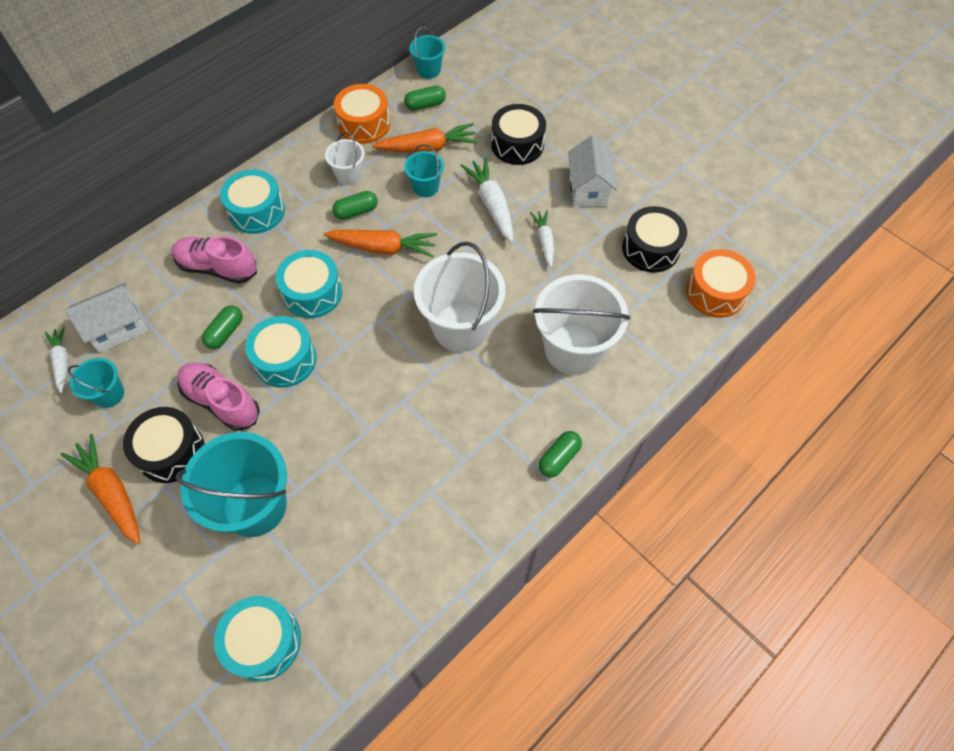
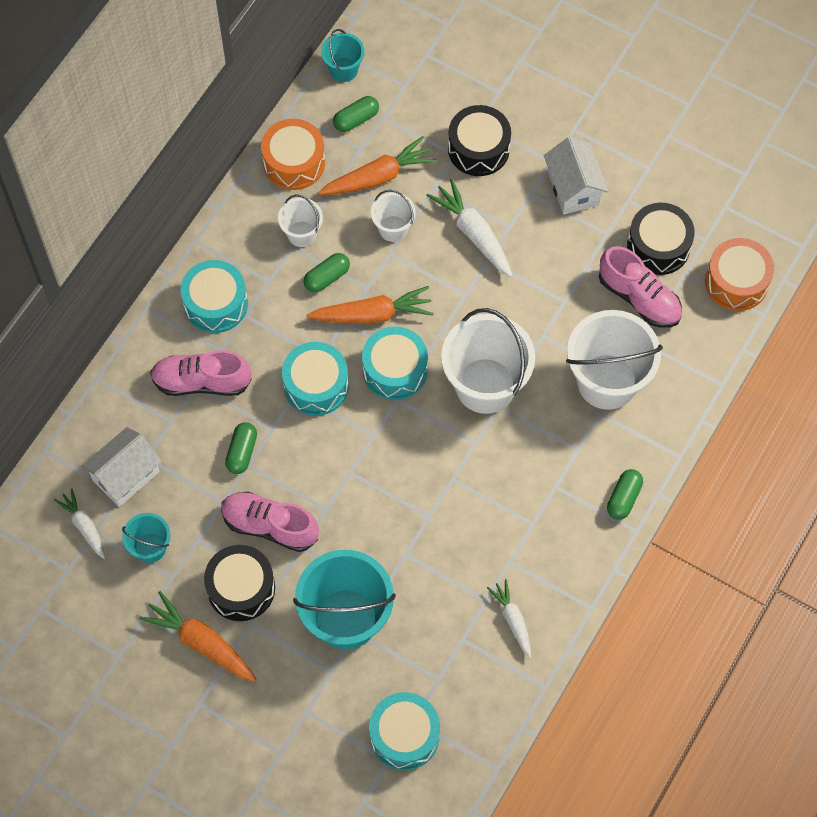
camera: 15 degrees left, 5 degrees up
turquoise drum [245,316,317,388] -> turquoise drum moved to [362,326,428,400]
turquoise bucket [404,144,444,197] -> white bucket [371,190,416,242]
white carrot [530,210,554,267] -> white carrot moved to [487,579,531,658]
none -> pink shoe [599,246,682,328]

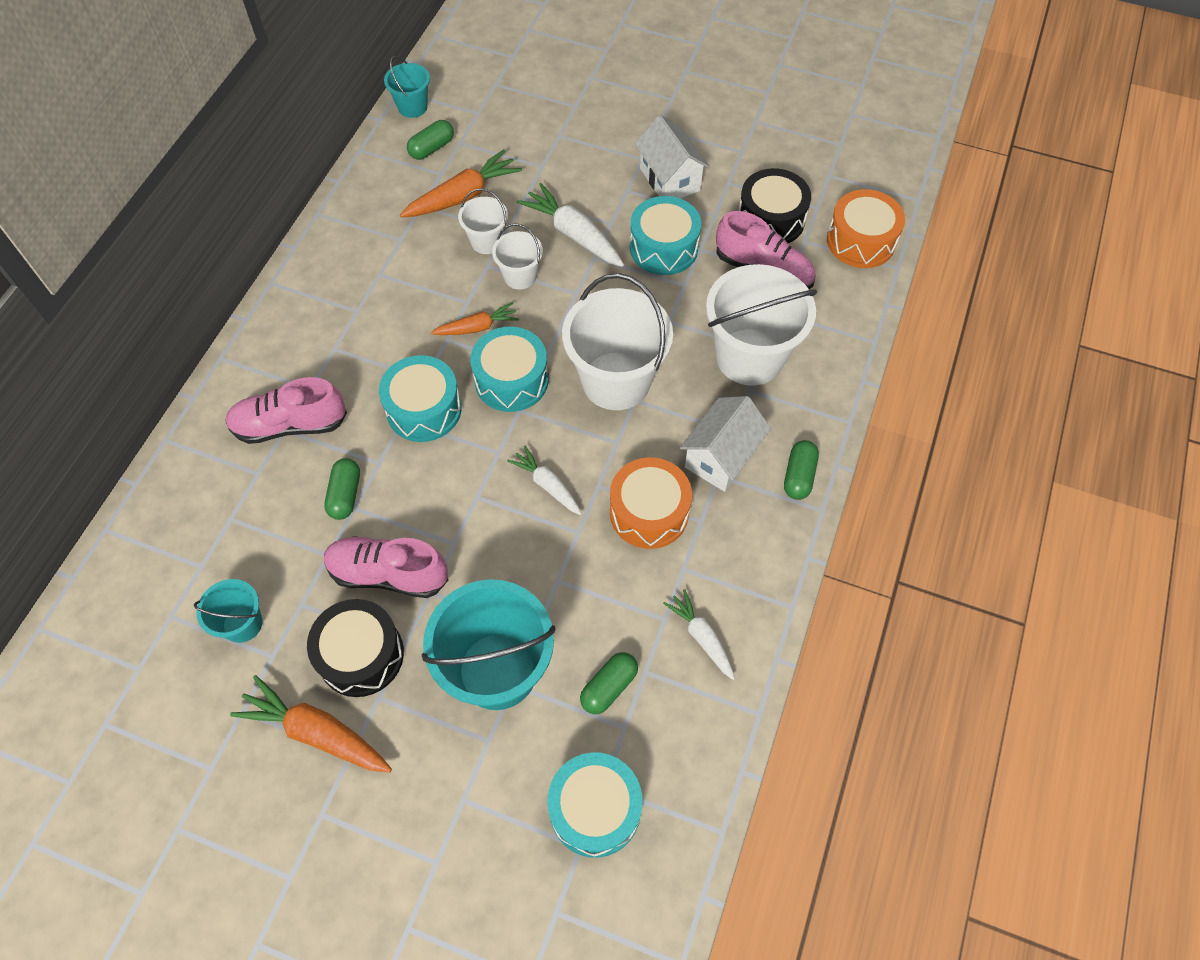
camera: 10 degrees left, 5 degrees down
white carrot [54,489,105,559] -> white carrot moved to [507,446,582,515]
white house [81,427,162,507] -> white house moved to [680,396,771,492]
turquoise drum [180,260,248,333] -> turquoise drum moved to [630,196,701,275]
orange drum [261,119,325,190] -> orange drum moved to [610,457,692,549]
white bucket [278,195,323,247] -> white bucket moved to [492,224,543,290]
green capsule [303,253,350,293] -> green capsule moved to [580,652,638,714]
orange carrot [306,286,434,324] -> orange carrot [431,302,519,335], size x0.62
black drum [448,105,511,176] -> none

